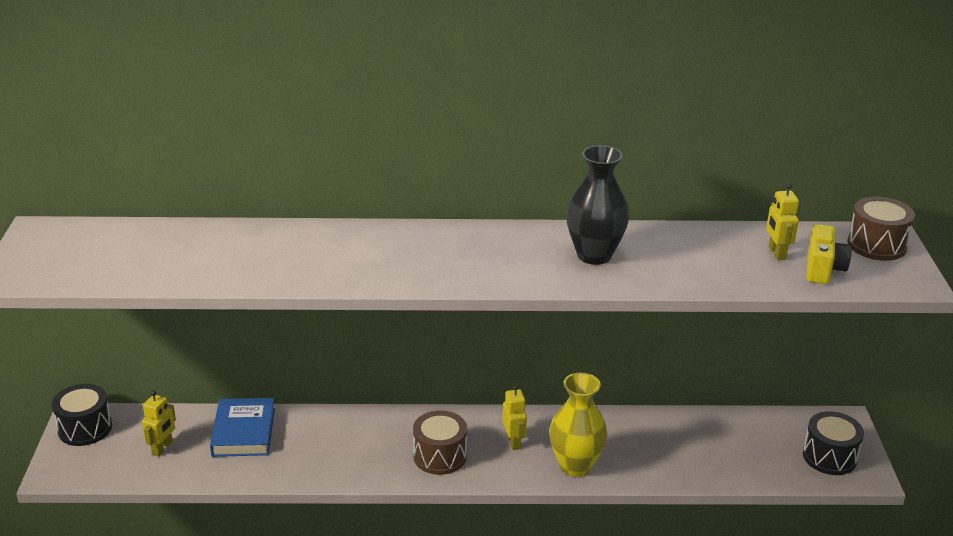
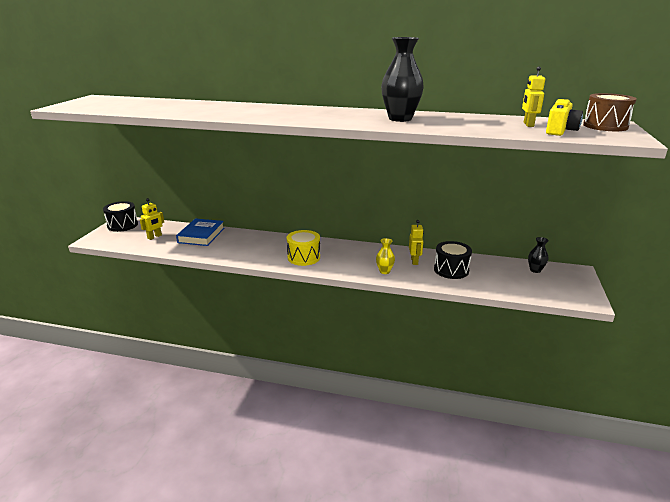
camera: 15 degrees right, 5 degrees down
brown drum [413,410,467,475] -> yellow drum [287,230,320,266]
yellow robot [502,385,527,450] -> yellow robot moved to [409,220,424,265]
yellow vase [549,373,607,477] -> yellow vase [376,238,395,274], size x0.51
black drum [803,411,864,475] -> black drum moved to [434,241,472,279]
none -> black vase [528,237,549,273]

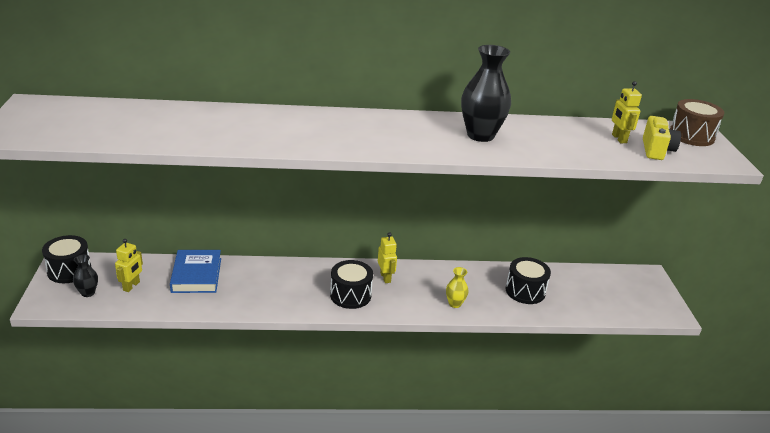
camera: 20 degrees left, 5 degrees up
yellow drum [287,230,320,266] -> black drum [330,260,373,309]
yellow robot [409,220,424,265] -> yellow robot moved to [378,233,397,283]
black vase [528,237,549,273] -> black vase moved to [73,254,98,297]

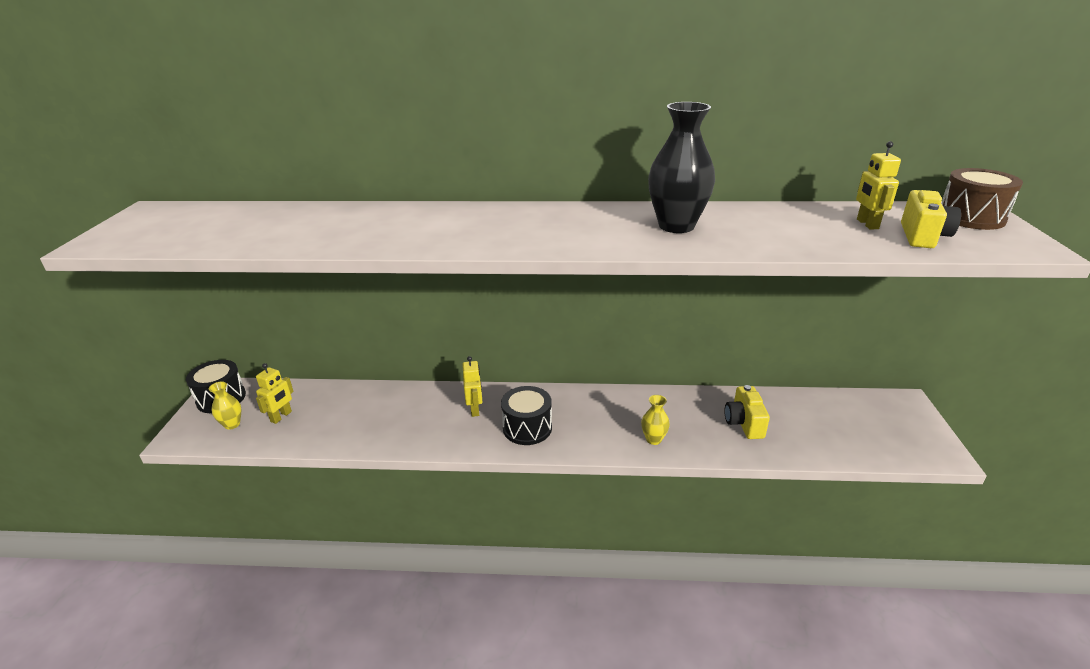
camera: 10 degrees right, 0 degrees up
black vase [73,254,98,297] -> yellow vase [209,382,241,430]
blue book [170,250,221,293] -> none
yellow robot [378,233,397,283] -> yellow robot moved to [462,356,482,417]
black drum [506,257,551,304] -> yellow camera [724,385,770,439]

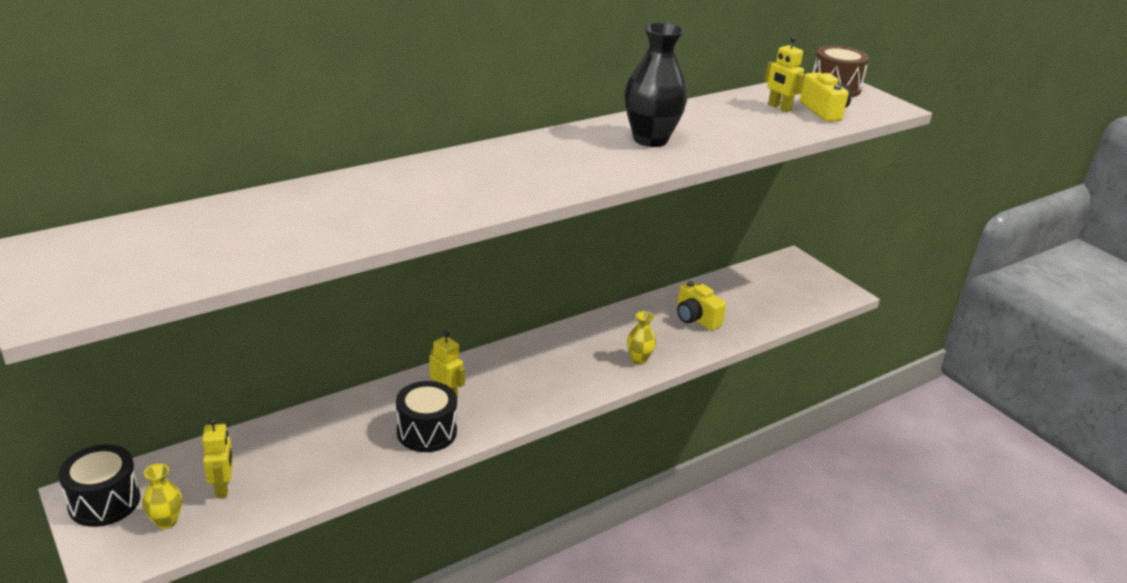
camera: 40 degrees left, 0 degrees up
black drum [501,386,552,445] -> black drum moved to [396,381,457,452]

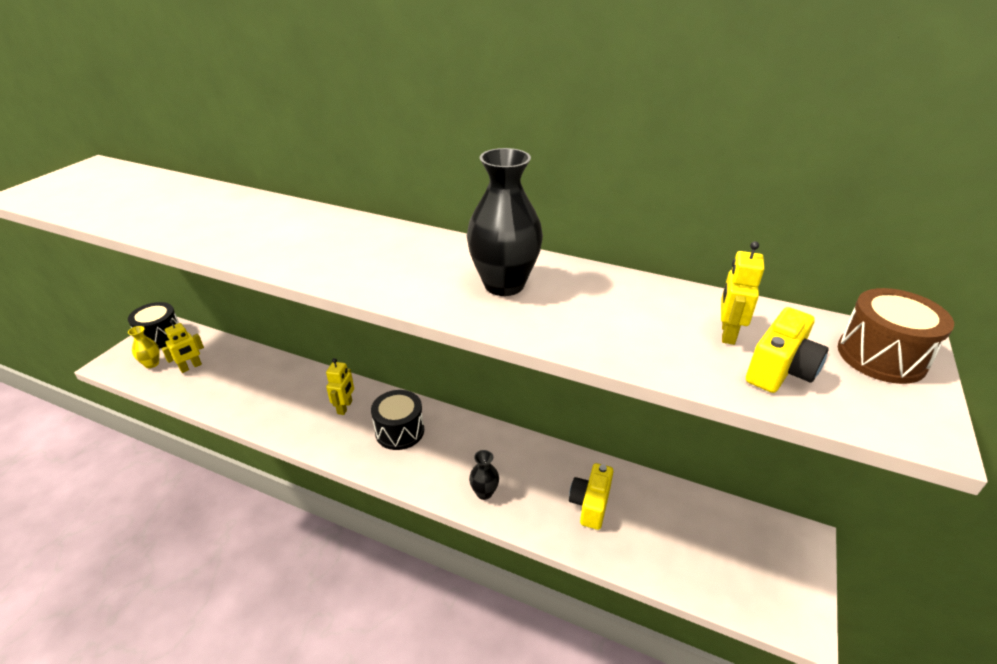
camera: 60 degrees right, 5 degrees up
black drum [396,381,457,452] -> black drum moved to [371,390,424,450]
yellow vase [627,311,656,364] -> black vase [469,450,499,500]

